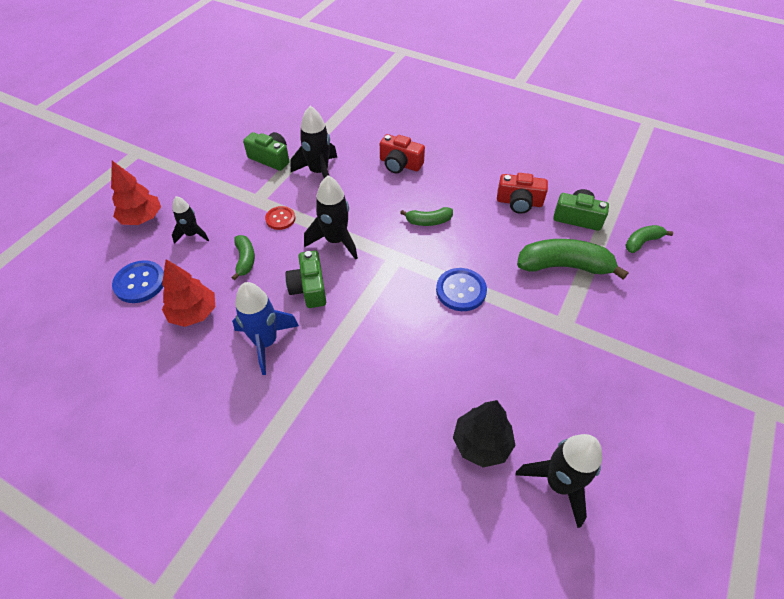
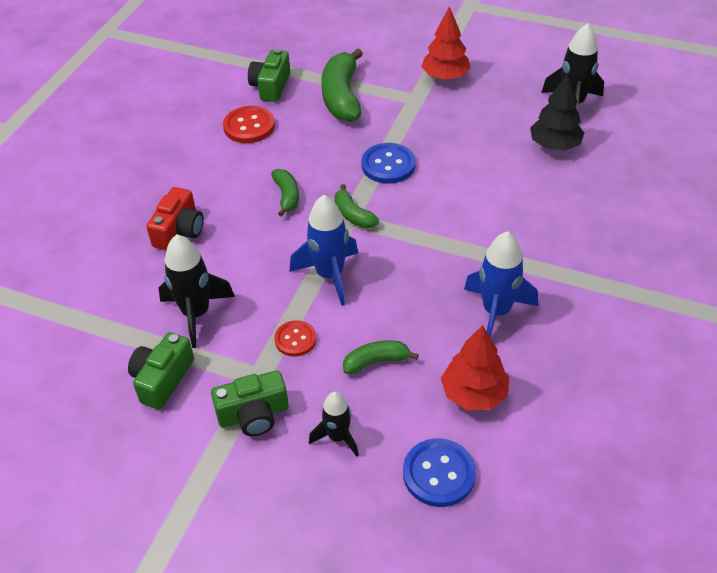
camera: 95 degrees left, 5 degrees down
red tree [111,161,161,225] -> red tree moved to [421,6,471,80]
green camera [285,250,326,308] -> green camera moved to [211,370,289,436]
black rocket [304,176,358,260] -> blue rocket [289,195,358,306]
red camera [497,173,548,214] -> red button [223,106,275,143]
green banana [625,225,673,253] -> green banana moved to [335,184,379,228]

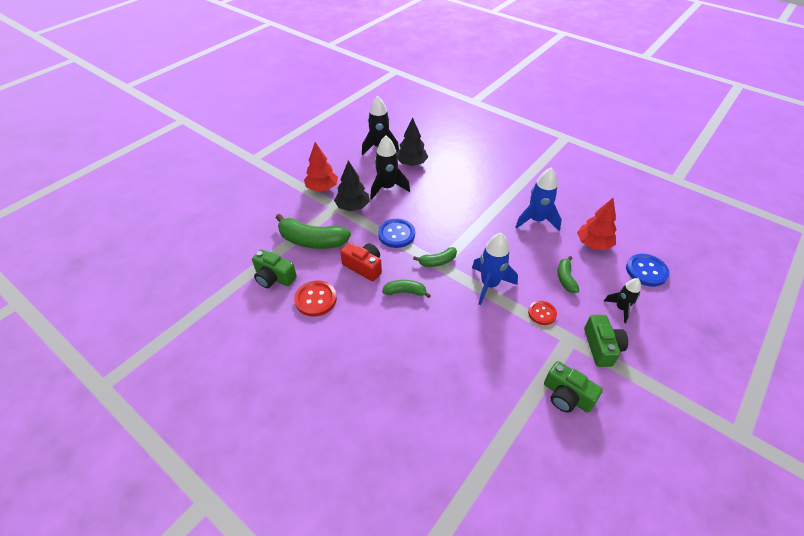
camera: 75 degrees left, 0 degrees up
red camera [146,187,204,250] -> red camera moved to [340,243,382,281]
black rocket [159,234,235,348] -> black rocket moved to [370,136,410,200]
none -> black tree [334,161,369,211]

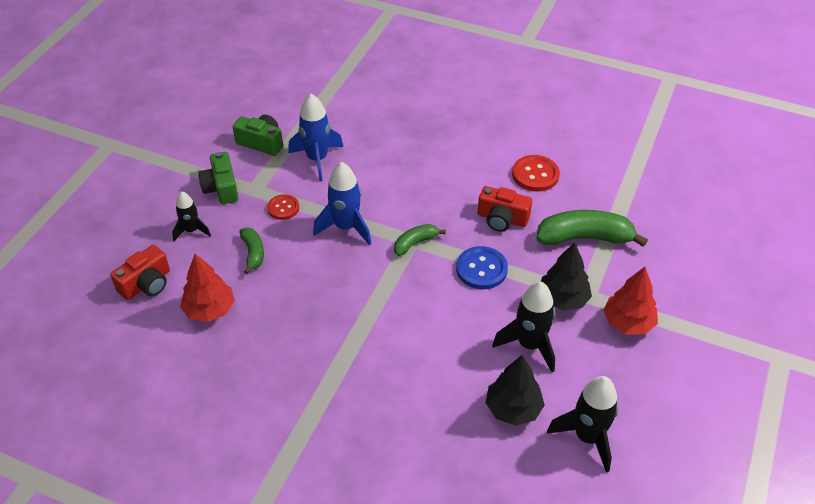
camera: 165 degrees right, 0 degrees up
green camera [252,249,297,288] -> none
green banana [382,280,431,298] -> none
blue rocket [515,167,562,231] -> blue rocket moved to [288,94,343,182]
blue button [626,254,669,287] -> red camera [110,245,170,300]

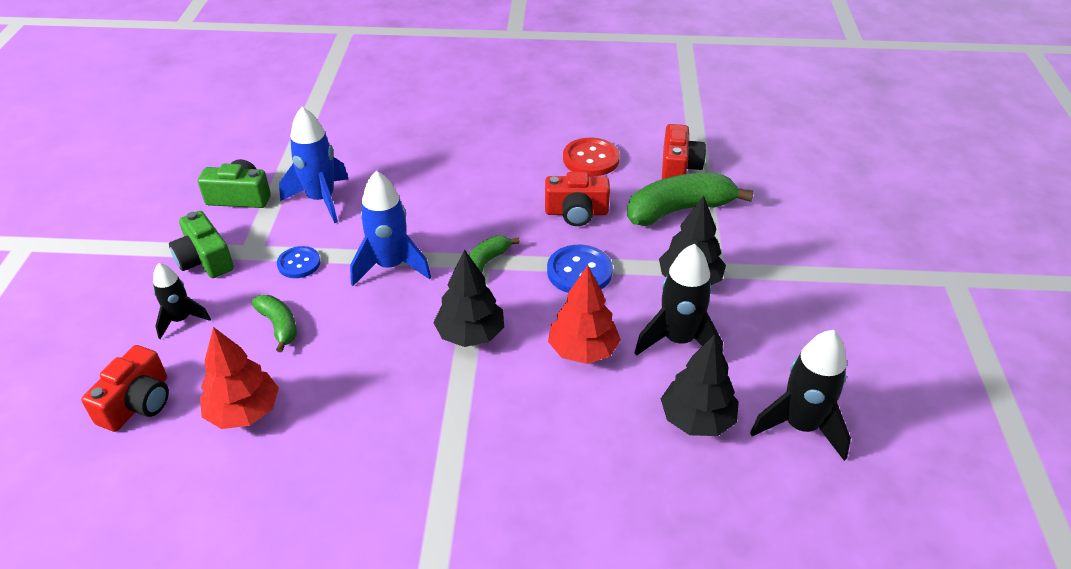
camera: 20 degrees left, 5 degrees down
red button [267,194,299,220] -> blue button [277,246,321,278]
red tree [603,267,658,335] -> red tree moved to [548,265,621,364]
none -> black tree [433,249,504,347]
none -> red camera [662,124,706,179]

